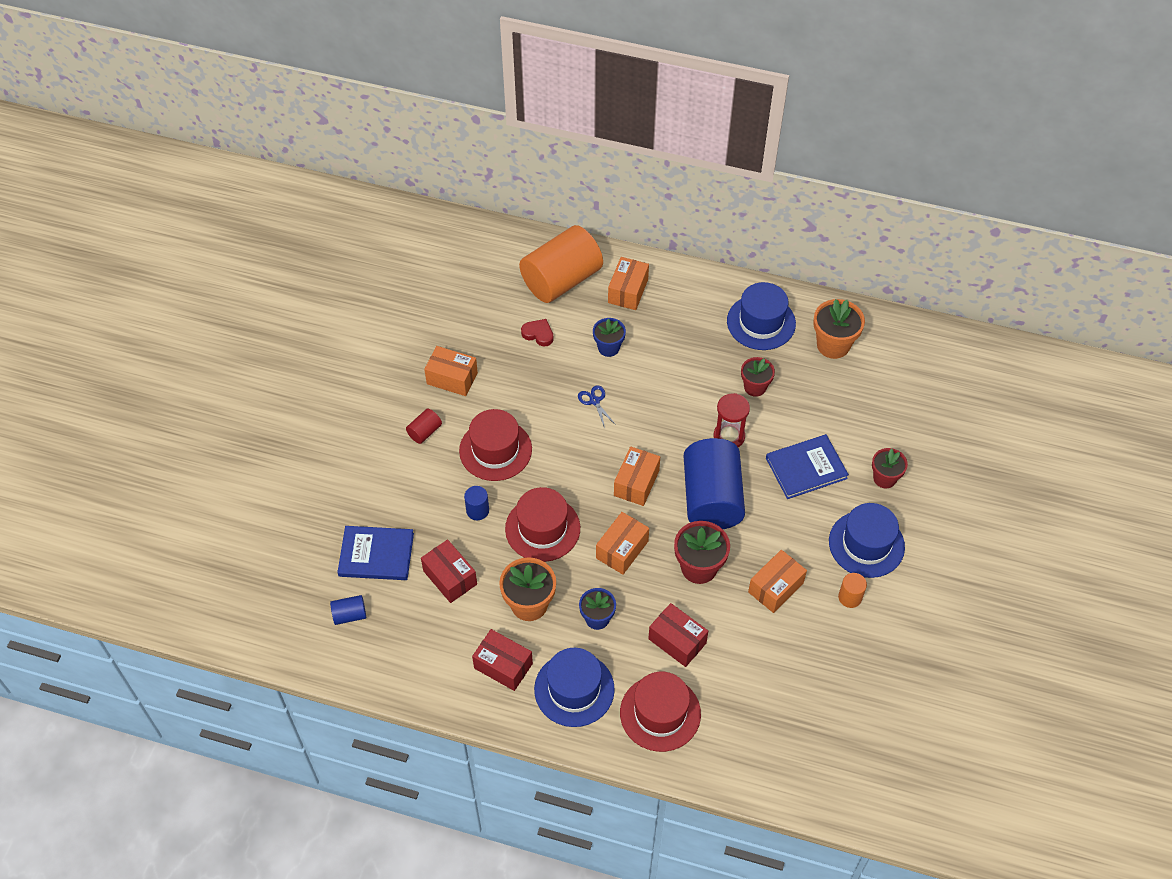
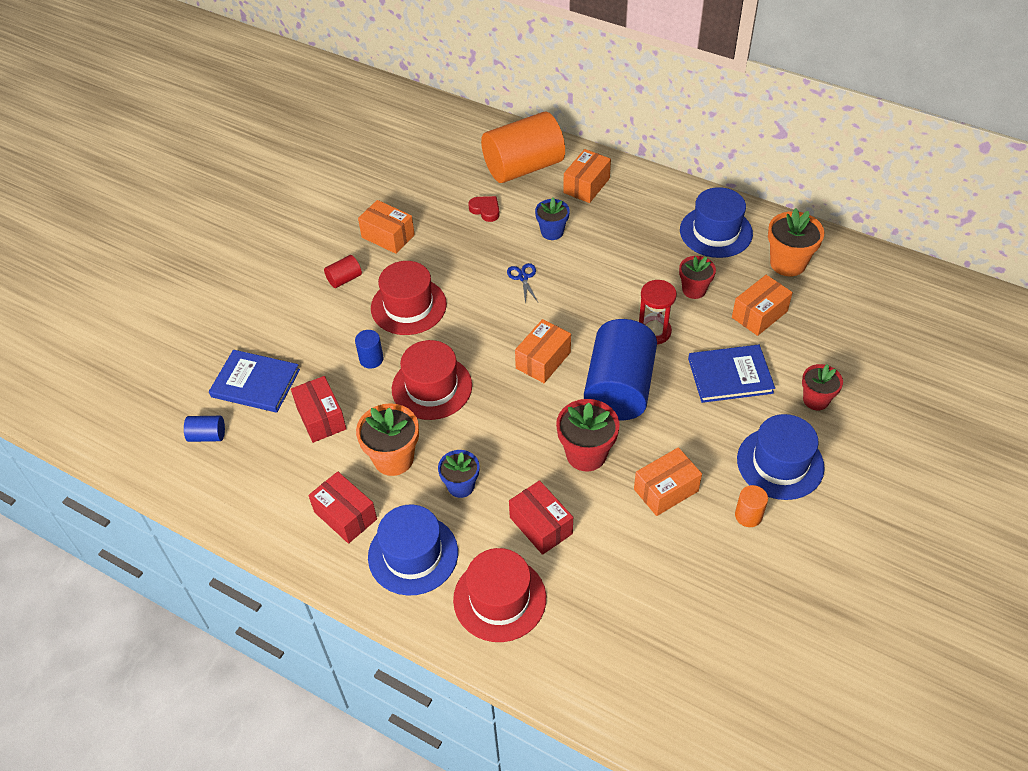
camera: 15 degrees right, 5 degrees down
orange box [596,512,649,575] -> orange box moved to [732,275,793,336]

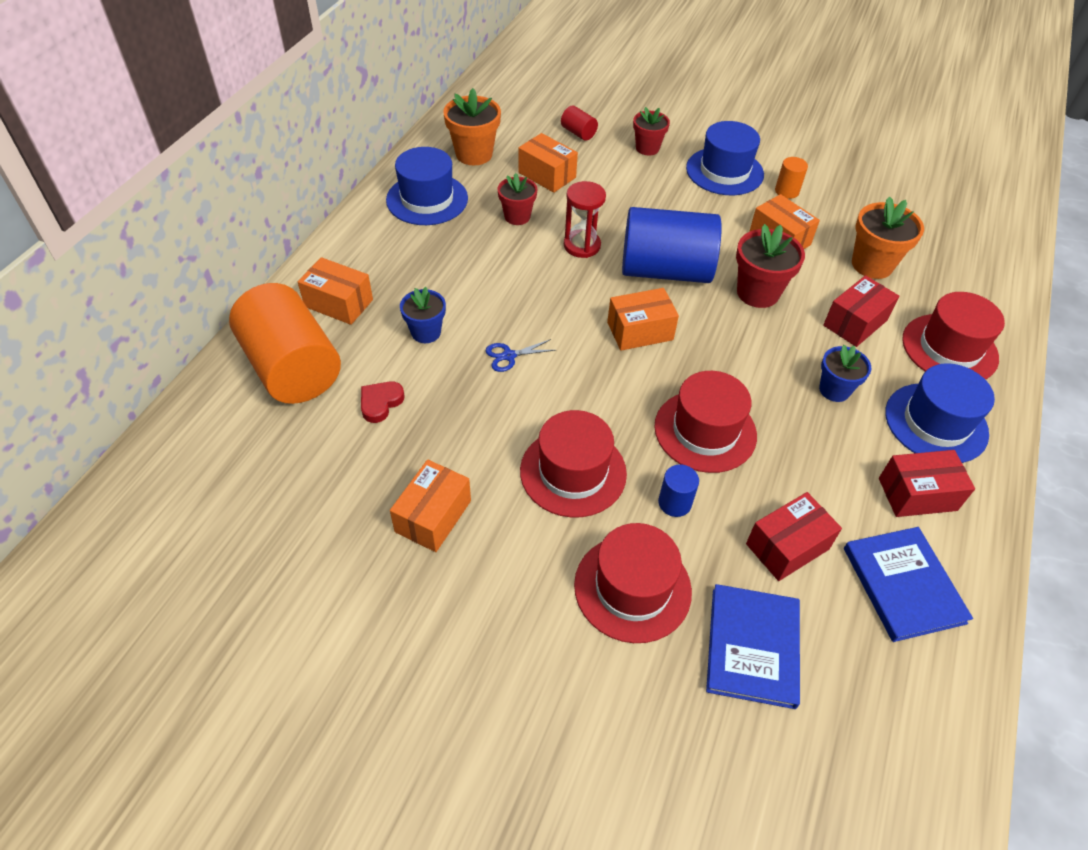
camera: 100 degrees left, 0 degrees up
blue cylinder [184,416,225,442] -> none
red box [308,471,377,544] -> red box turned 45 degrees clockwise [879,450,975,517]
red cylinder [324,255,362,288] -> red cylinder moved to [561,106,598,141]
orange flower pot [356,403,419,476] -> orange flower pot moved to [852,197,924,279]
orange box [515,319,571,383] -> orange box turned 45 degrees counterclockwise [607,288,679,351]
blue book [688,345,775,403] -> blue book moved to [844,527,973,642]
none -> red hat [574,523,692,643]

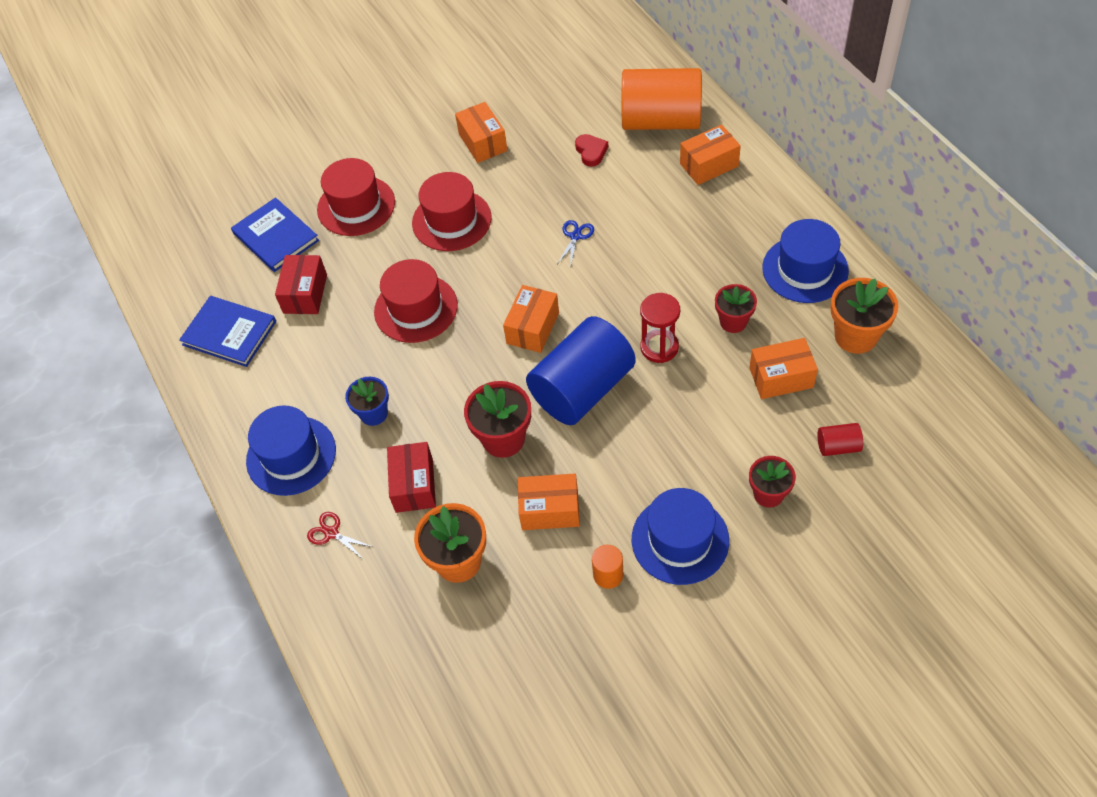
camera: 135 degrees right, 5 degrees up
blue flower pot [400,287,446,343] -> none
blue cylinder [658,464,699,517] -> none
red box [879,450,975,517] -> none
red hat [902,292,1005,380] -> red scissors [307,512,373,560]

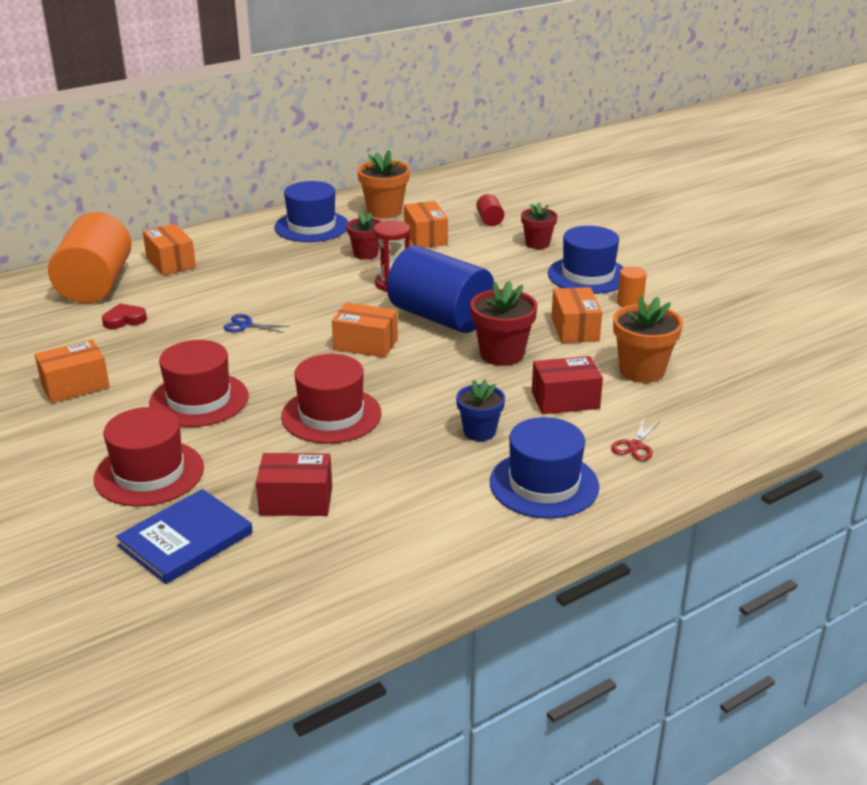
camera: 100 degrees left, 25 degrees down
blue book [179,296,276,367] -> none

